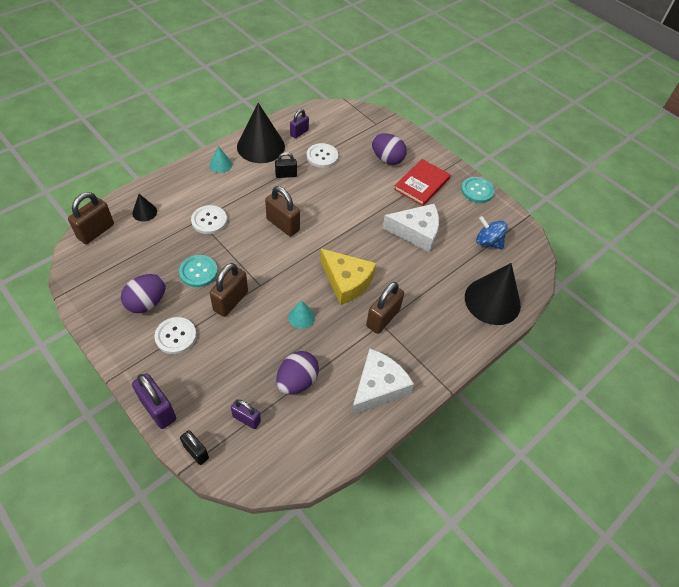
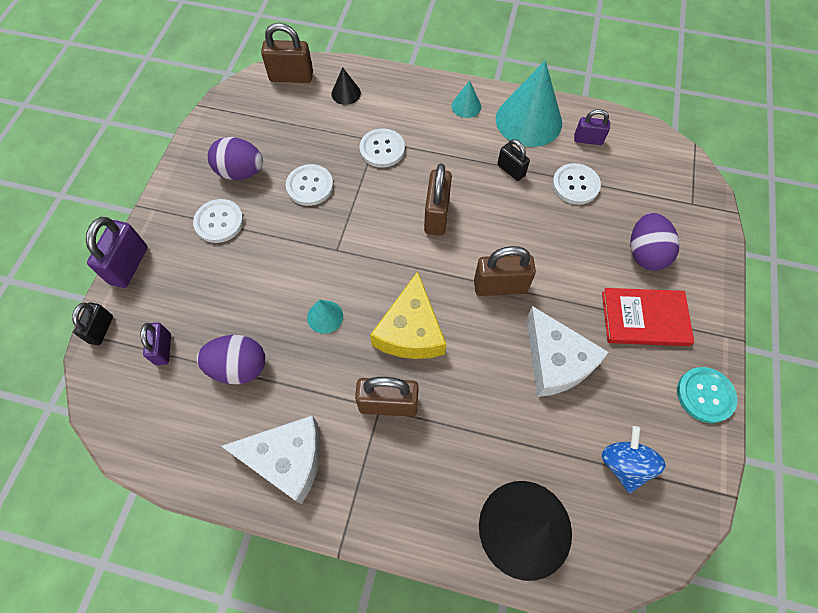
camera: 60 degrees right, 10 degrees up
turquoise button [179,255,218,287] -> white button [286,164,333,206]
brown padlock [209,263,248,317] -> brown padlock moved to [474,246,536,296]
black cone [237,103,285,163] -> turquoise cone [496,60,562,147]

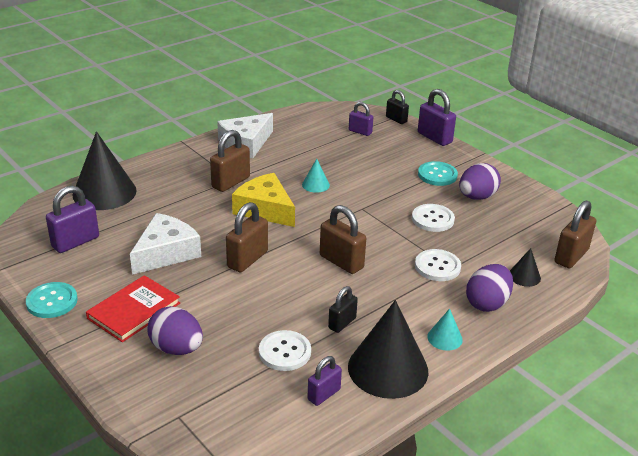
camera: 125 degrees right, 30 degrees down
white button [193,199,244,243] -> turquoise button [418,161,458,186]
purple egg [197,335,265,384] -> purple egg moved to [466,264,513,312]
turquoise cone [496,60,562,147] -> black cone [348,300,428,399]
black padlock [497,139,530,181] -> black padlock turned 45 degrees counterclockwise [328,286,358,333]
white cheese [526,306,609,397] -> white cheese turned 120 degrees clockwise [130,213,201,275]
blue spinning top [602,426,666,493] -> purple padlock [46,186,99,253]

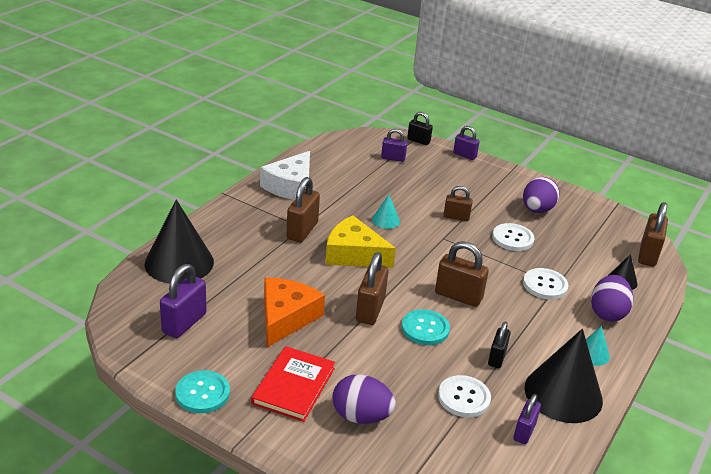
camera: 20 degrees left, 0 degrees up
white cheese [130,213,201,275] -> orange cheese [264,278,325,347]
purple padlock [418,89,456,146] -> purple padlock [453,126,480,160], size x0.63
turquoise button [418,161,458,186] -> turquoise button moved to [402,309,450,345]
none -> brown padlock [444,186,473,221]

